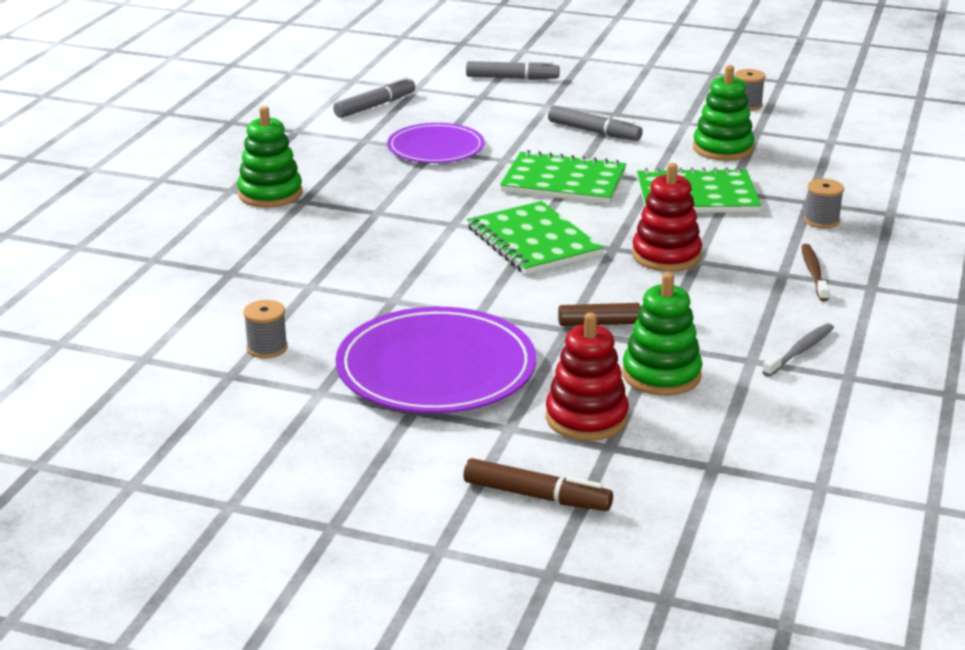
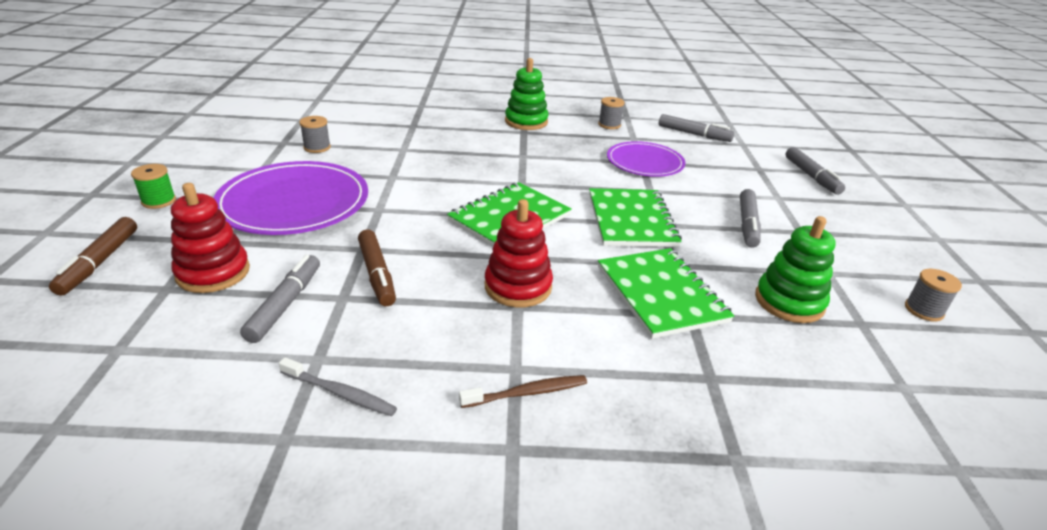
camera: 70 degrees right, 5 degrees up
green stacking toy [622,272,702,396] -> grey marker [240,255,320,343]
grey spool [804,179,844,228] -> grey spool moved to [598,97,625,129]
none -> green spool [131,164,176,209]

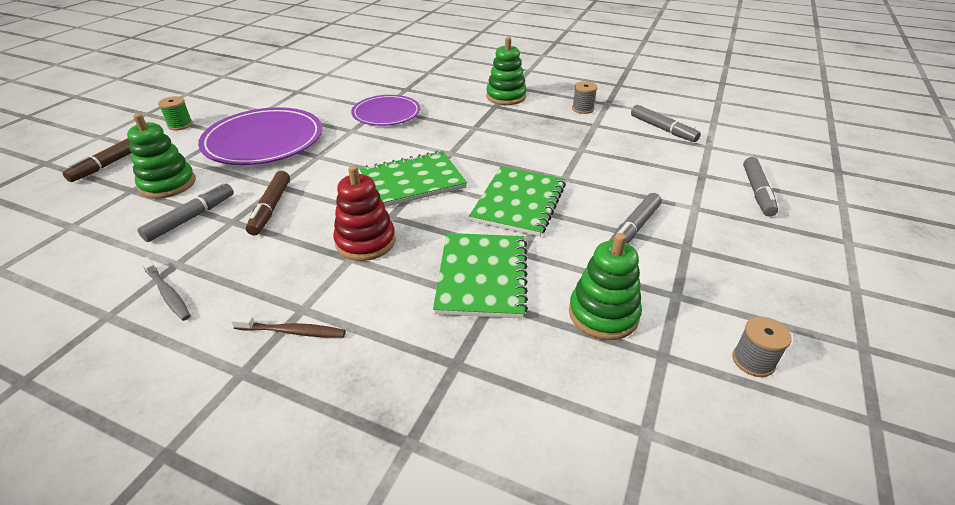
camera: 25 degrees right, 5 degrees up
red stacking toy [171,183,250,293] -> green stacking toy [127,113,195,199]
grey spool [299,116,331,153] -> none
purple plate [607,141,686,177] -> purple plate moved to [351,95,420,126]

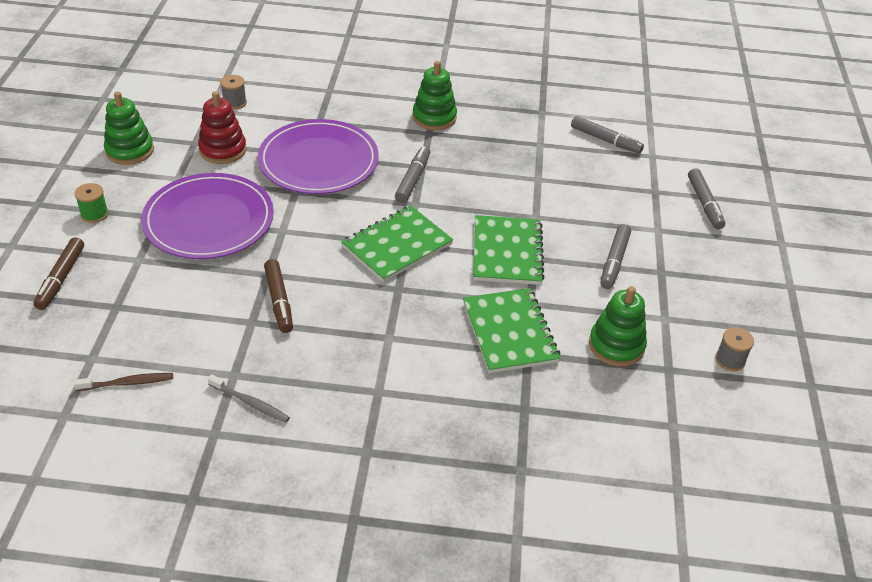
camera: 20 degrees left, 5 degrees up
green stacking toy [127,113,195,199] -> green stacking toy moved to [104,92,154,165]
grey marker [138,183,234,242] -> grey marker moved to [395,146,430,203]
brown toothbrush [231,315,346,338] -> brown toothbrush moved to [74,373,173,391]
red stacking toy [333,165,396,261] -> red stacking toy moved to [198,91,247,164]
purple plate [351,95,420,126] -> purple plate [258,119,379,194], size x1.58
grey spool [572,82,598,114] -> grey spool moved to [220,75,247,110]

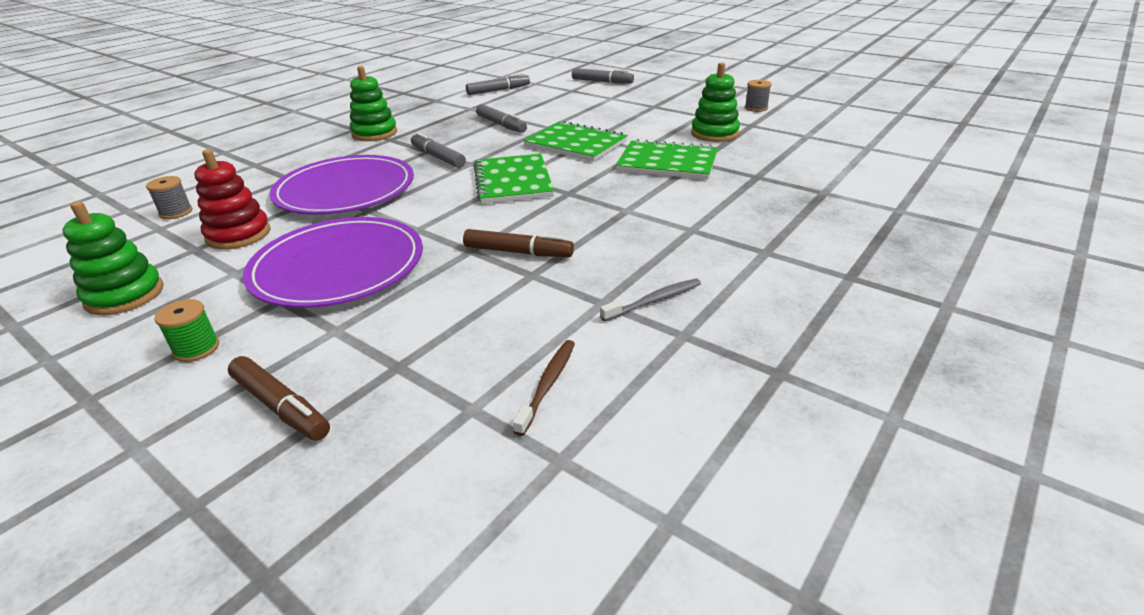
camera: 55 degrees left, 10 degrees down
grey marker [601,224,631,289] -> grey marker moved to [476,104,527,133]

